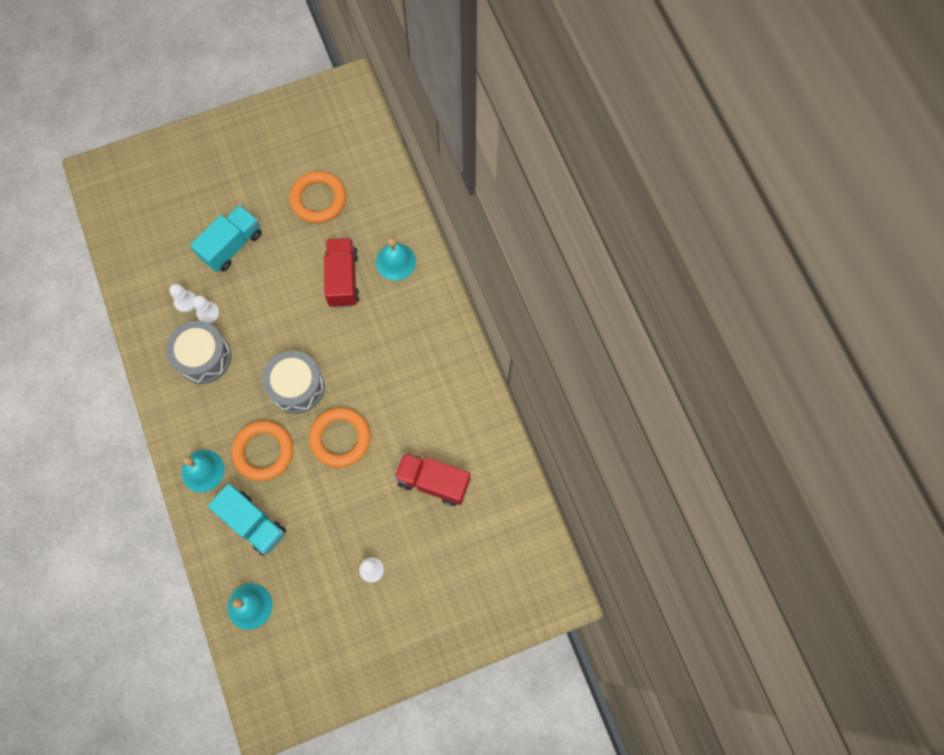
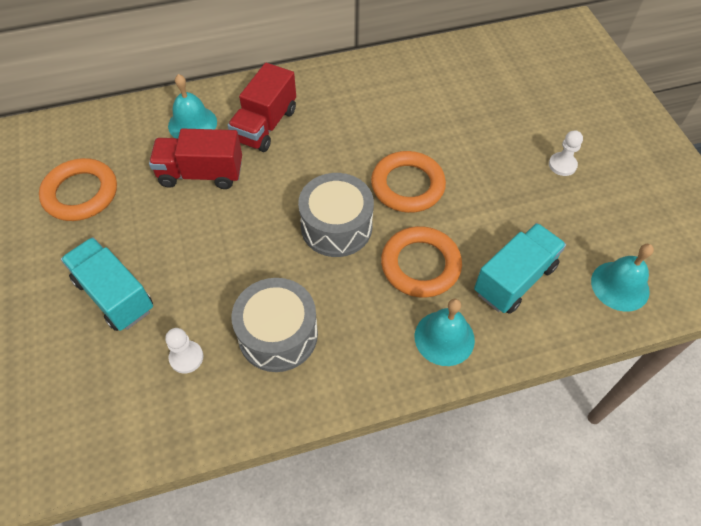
camera: 85 degrees left, 15 degrees down
white pawn [193,295,220,324] -> none
red truck [394,453,470,506] -> red truck moved to [228,63,296,152]

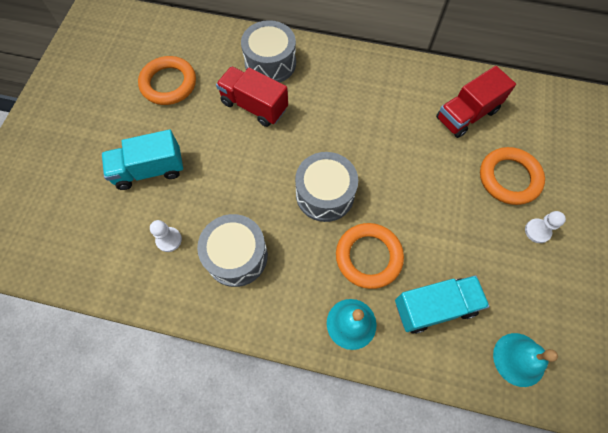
camera: 30 degrees right, 10 degrees up
turquoise truck [61,237,153,331] -> turquoise truck turned 90 degrees counterclockwise [102,130,183,190]
turquoise bell [168,74,217,139] -> grey drum [241,20,296,82]
red truck [228,63,296,152] -> red truck moved to [436,66,516,138]
orange ring [371,151,446,213] -> orange ring moved to [480,147,545,205]

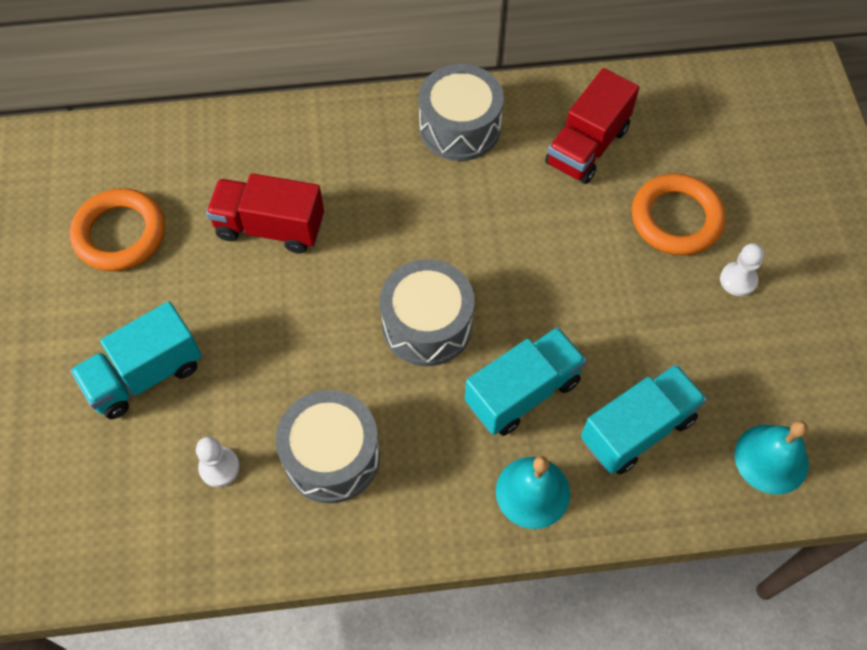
camera: 20 degrees left, 5 degrees down
grey drum [241,20,296,82] -> grey drum moved to [419,64,504,161]
orange ring [336,223,404,289] -> turquoise truck [465,327,587,436]

